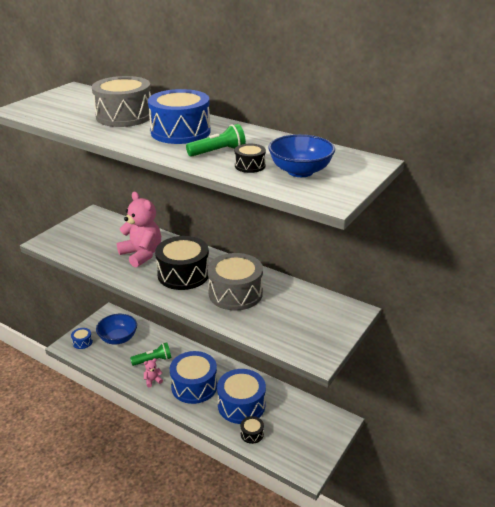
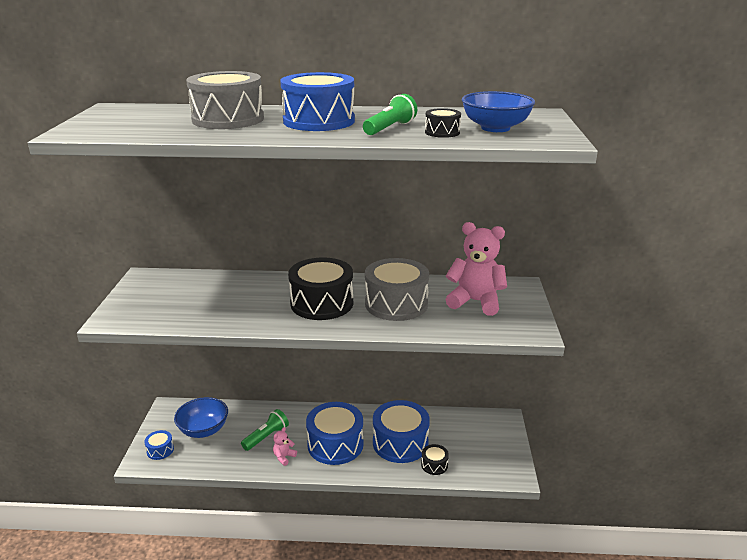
camera: 30 degrees left, 5 degrees down
pink teddy bear [117,192,161,268] -> pink teddy bear moved to [445,222,507,316]

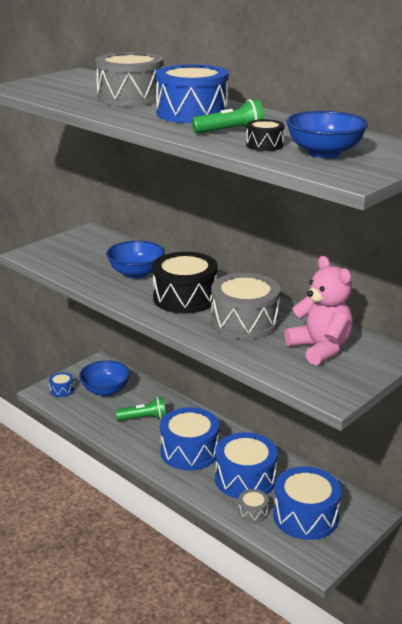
camera: 40 degrees right, 0 degrees up
pink teddy bear [273,427,297,466] -> none
black drum [421,444,449,475] -> grey drum [238,489,269,523]
none -> blue bowl [106,240,165,278]
none -> blue drum [273,466,342,540]

